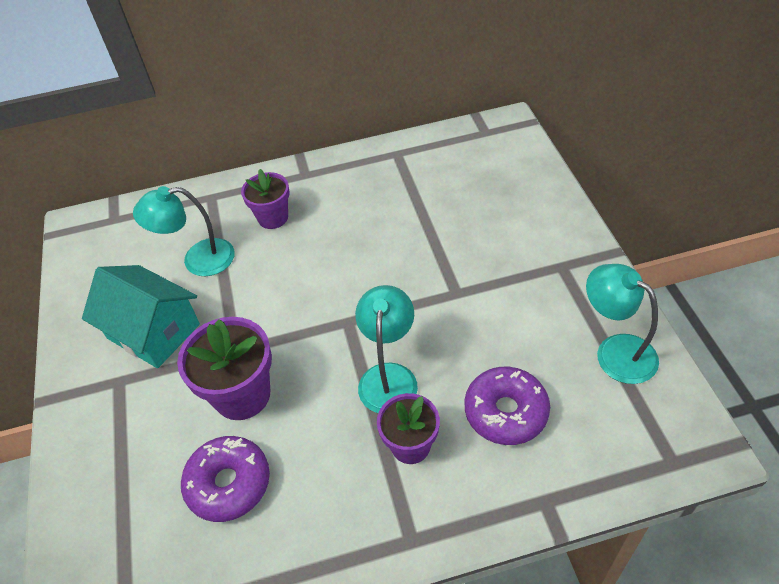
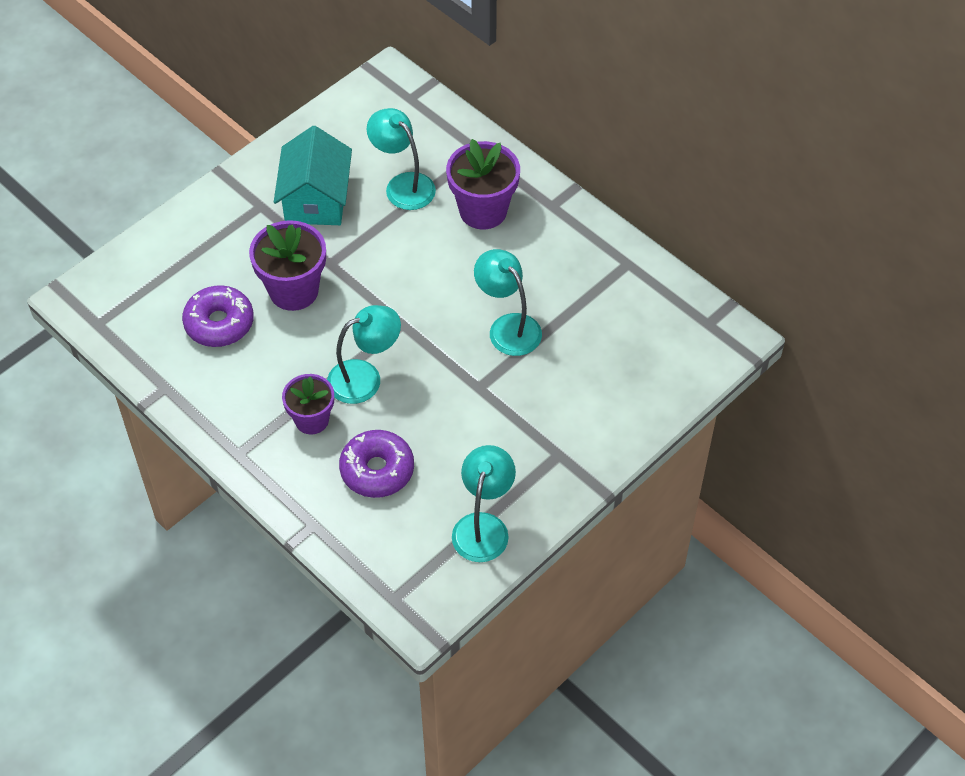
camera: 55 degrees right, 5 degrees up
purple flower pot [241,169,290,229] -> purple flower pot [446,139,520,229], size x1.53
none -> turquoise lamp [474,249,542,356]

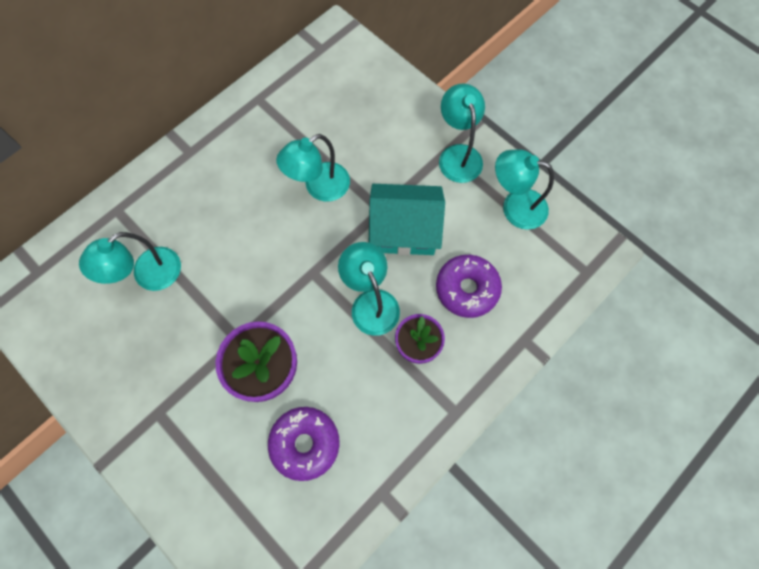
camera: 90 degrees left, 15 degrees up
turquoise house [274,126,352,225] -> turquoise house moved to [369,184,445,255]
purple flower pot [446,139,520,229] -> none
none -> turquoise lamp [439,84,485,183]

